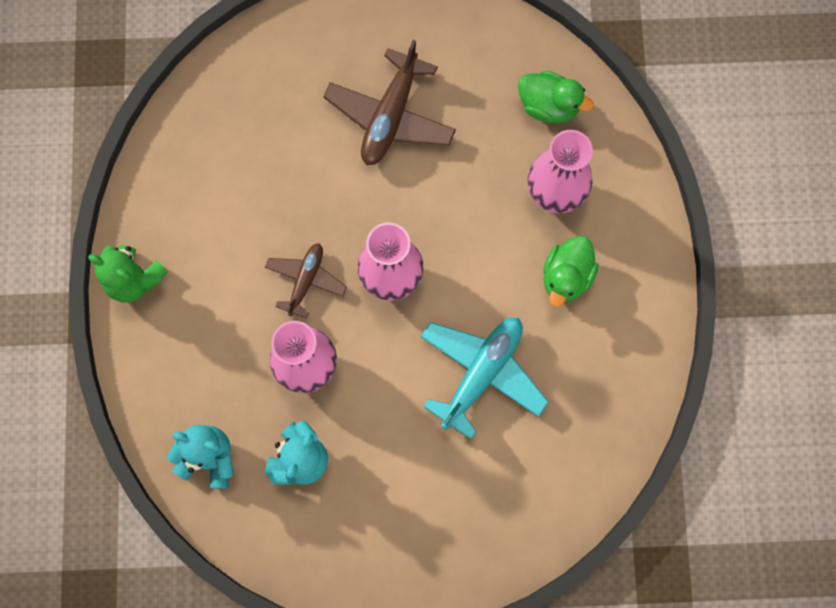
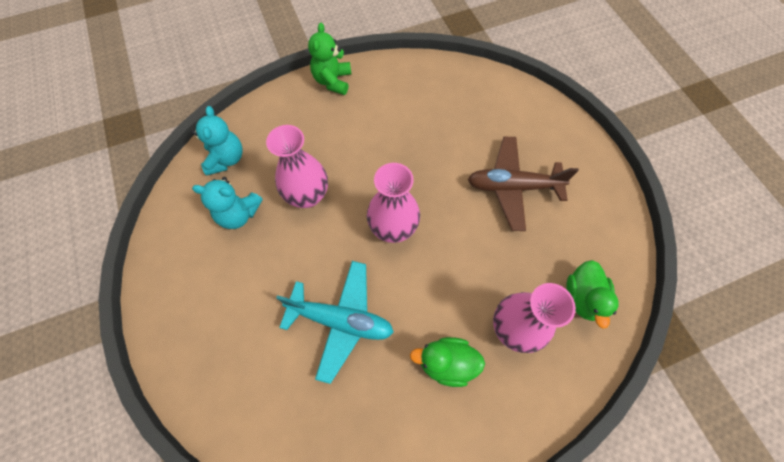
camera: 70 degrees right, 10 degrees down
brown plane [265,243,347,318] -> none

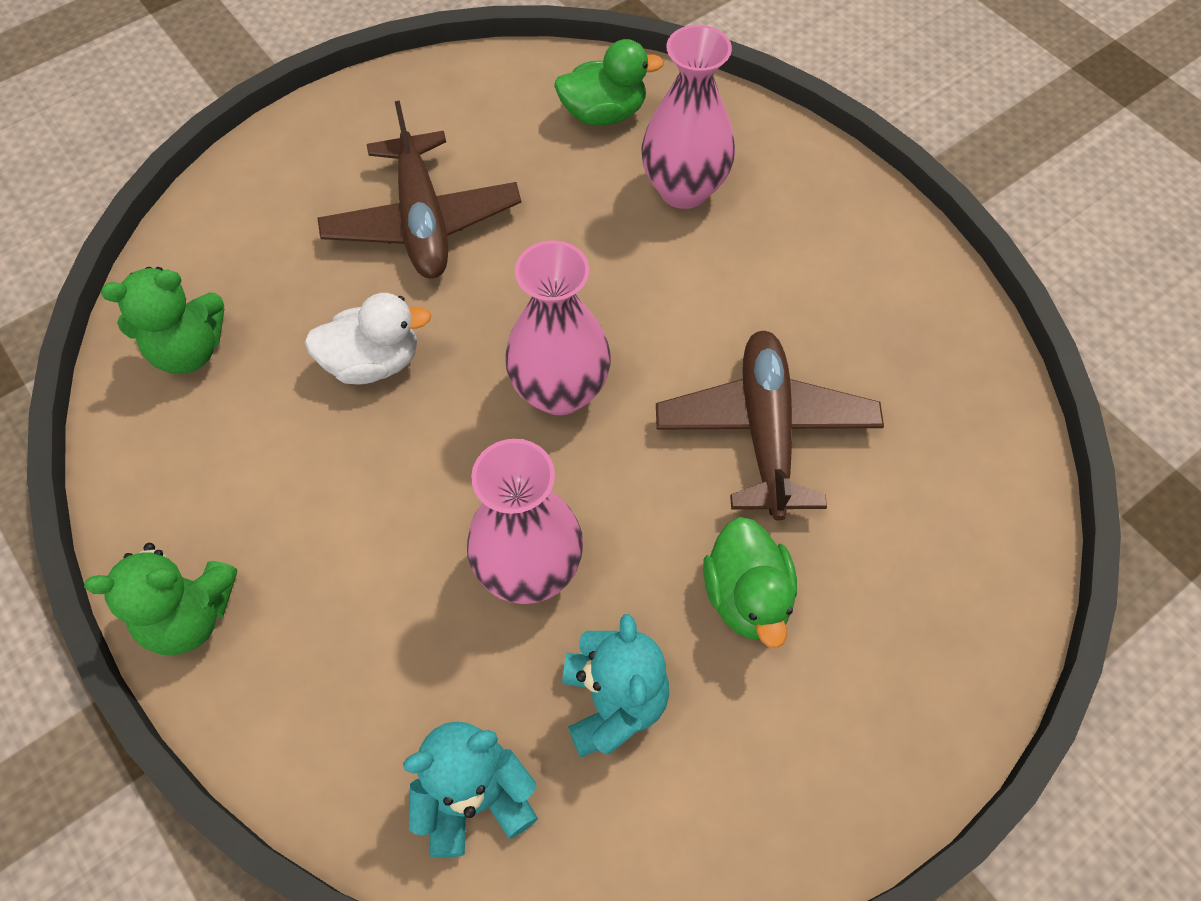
camera: 105 degrees left, 5 degrees down
turquoise plane [276,261,394,384] -> brown plane [656,331,884,520]
green duck [410,337,485,387] -> green duck moved to [703,517,797,648]
none -> green teddy bear [101,267,224,374]
none -> white duck [304,293,431,385]

